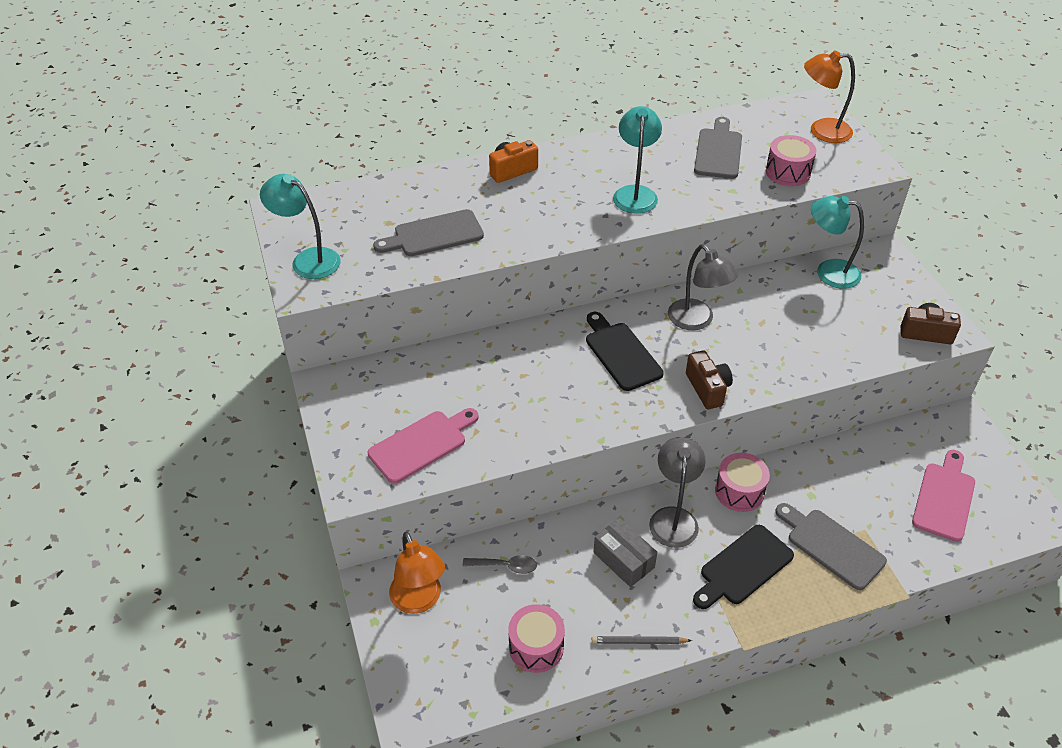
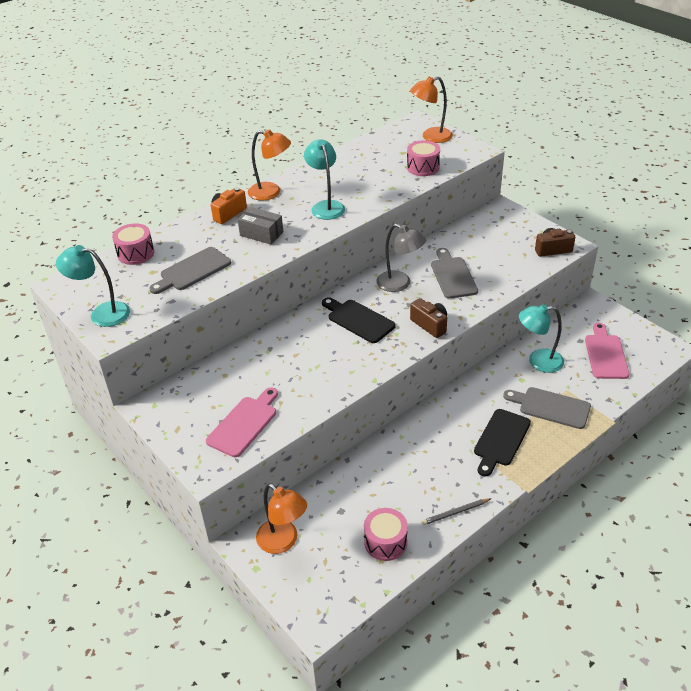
camera: 20 degrees left, 5 degrees down
grey spoon [463,555,537,574] -> none
grey box [593,518,657,587] -> grey box moved to [238,207,283,244]
grey lamp [649,437,706,548] -> none
grey cutting board [694,117,742,179] -> grey cutting board moved to [431,248,478,299]
pink drum [715,453,770,512] -> pink drum moved to [112,223,154,265]
turquoise lamp [811,196,864,289] -> turquoise lamp moved to [519,304,564,373]
none -> orange lamp [248,129,291,201]

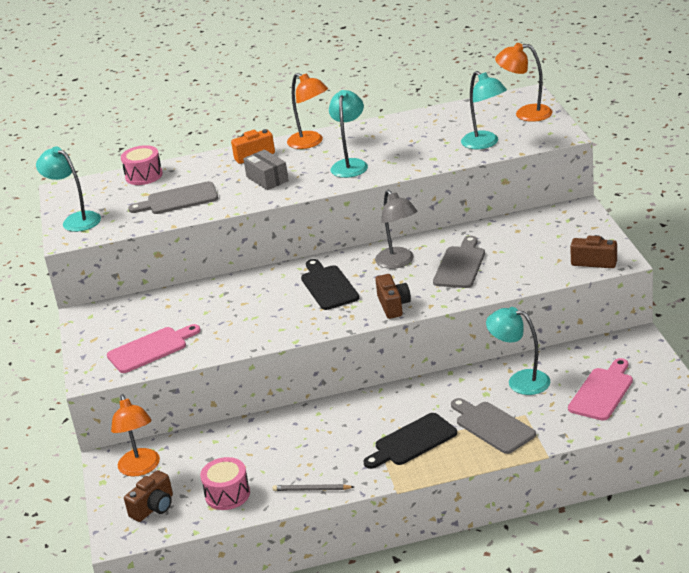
camera: 30 degrees right, 10 degrees down
pink drum [407,140,440,176] -> turquoise lamp [461,71,507,149]
none -> brown camera [124,470,173,522]

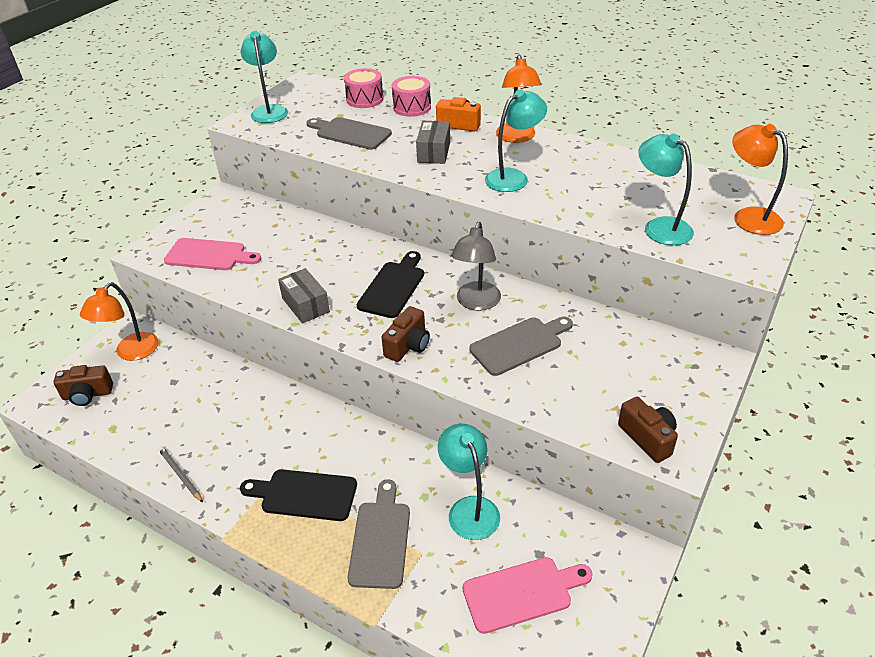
camera: 40 degrees right, 10 degrees up
pink drum [200,457,250,510] -> pink drum moved to [392,76,431,117]
turquoise lamp [461,71,507,149] -> turquoise lamp turned 135 degrees clockwise [638,133,694,245]
none -> grey box [278,268,330,324]

